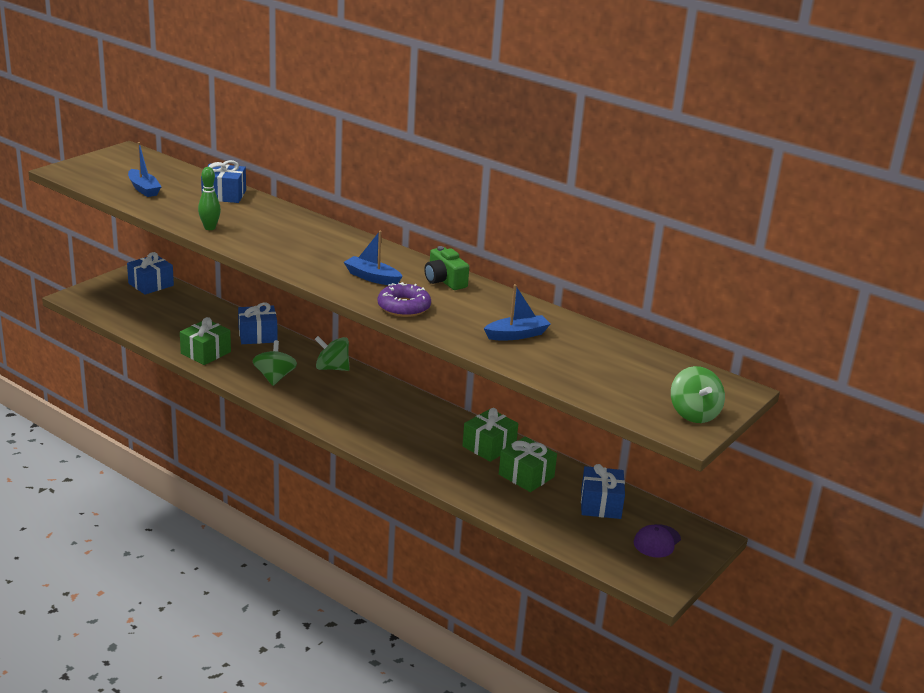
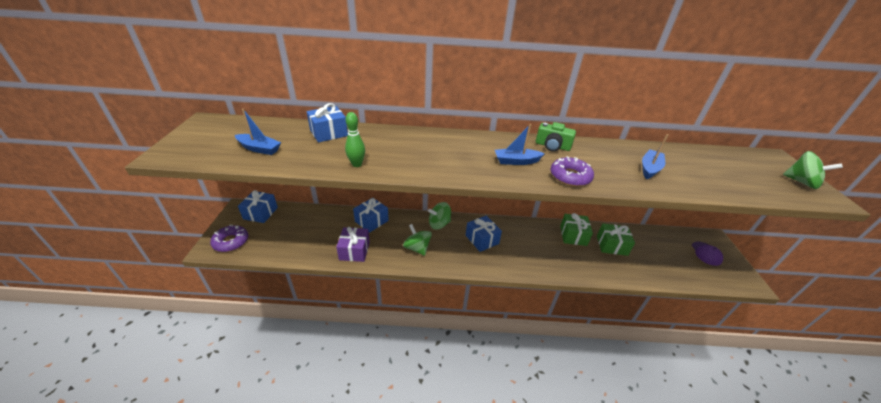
camera: 35 degrees left, 10 degrees up
green gift [180,317,231,365] -> purple gift [336,227,370,262]
blue gift [581,464,625,519] -> blue gift moved to [466,216,502,252]
none -> purple donut [210,225,248,252]

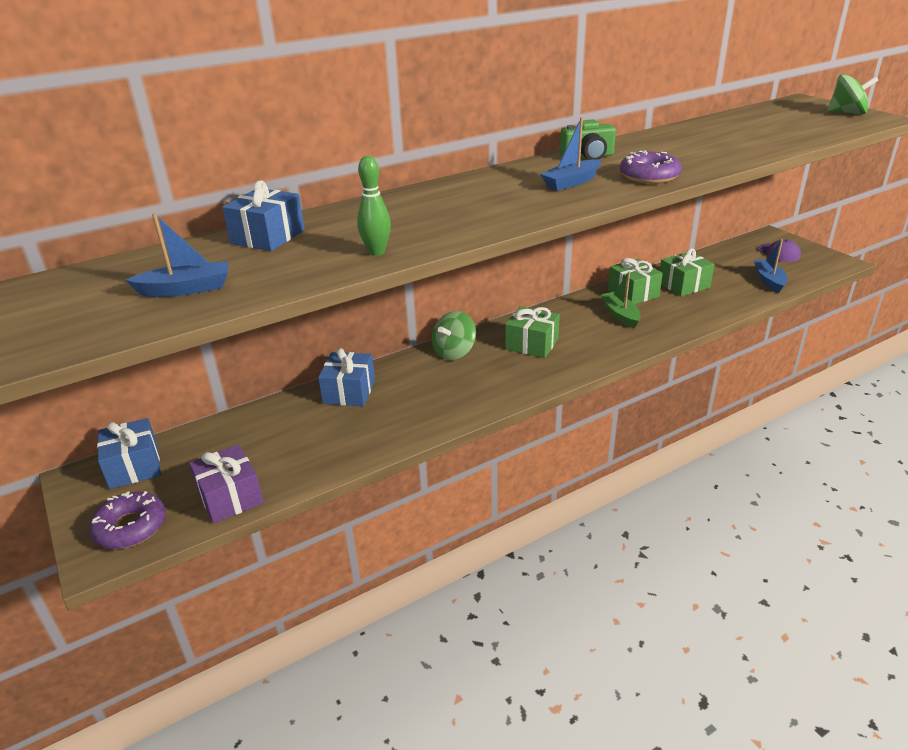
camera: 30 degrees left, 5 degrees down
purple gift [336,227,370,262] -> purple gift moved to [189,445,264,523]
green spinning top [403,224,432,256] -> none
blue gift [466,216,502,252] -> green gift [505,306,560,358]
blue boat [642,134,668,179] -> blue boat moved to [754,239,787,293]
none -> green boat [601,272,641,329]

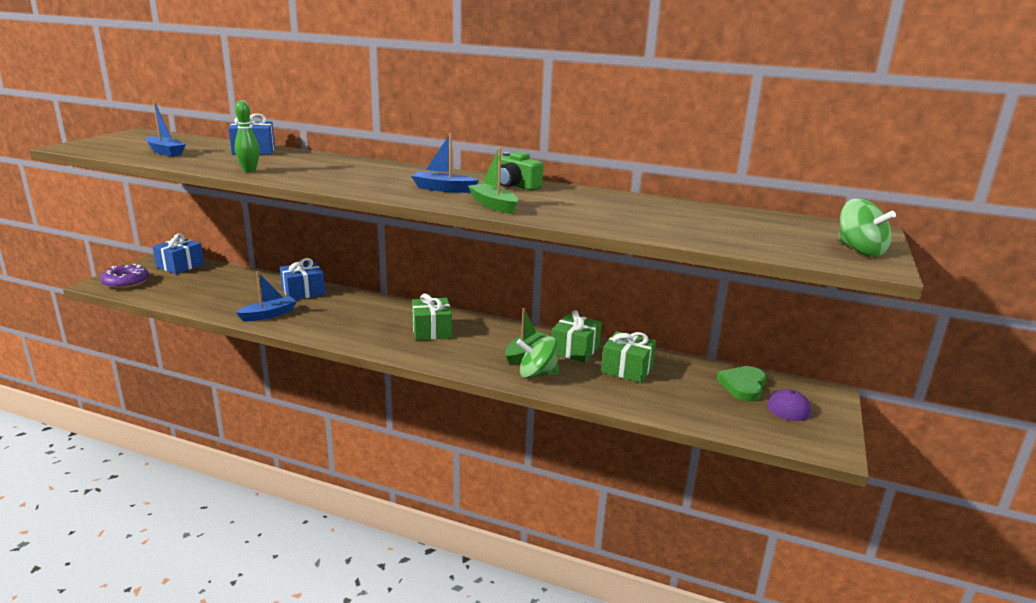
camera: 50 degrees right, 10 degrees down
purple gift [189,445,264,523] -> none
green spinning top [432,311,476,360] -> green spinning top moved to [517,336,559,378]
purple donut [620,151,682,184] -> green boat [468,147,518,214]
blue boat [754,239,787,293] -> blue boat moved to [236,271,297,321]
none -> green heart [716,366,766,401]

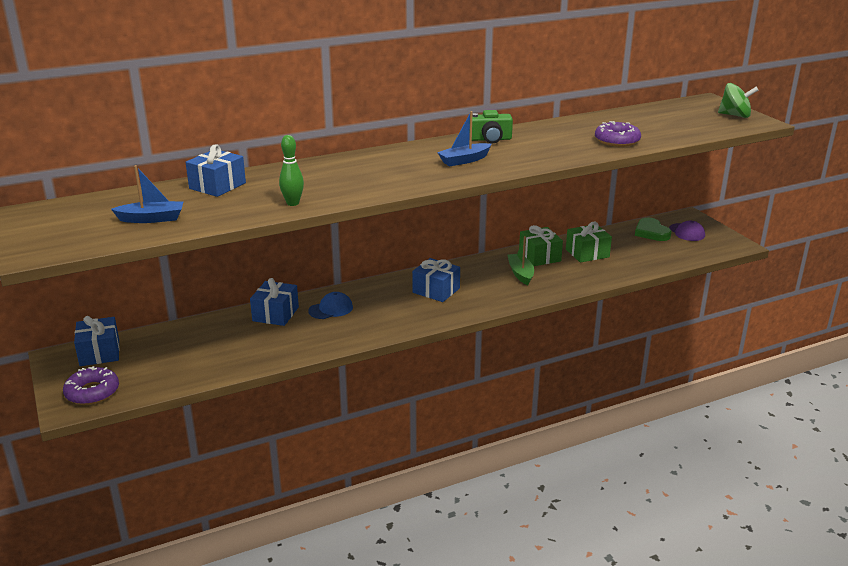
camera: 45 degrees left, 5 degrees up
blue boat [236,271,297,321] -> none
green gift [412,294,452,340] -> blue gift [412,258,460,302]
green boat [468,147,518,214] -> none
green spinning top [517,336,559,378] -> none
none -> blue cap [308,292,353,319]
none -> purple donut [595,121,641,147]

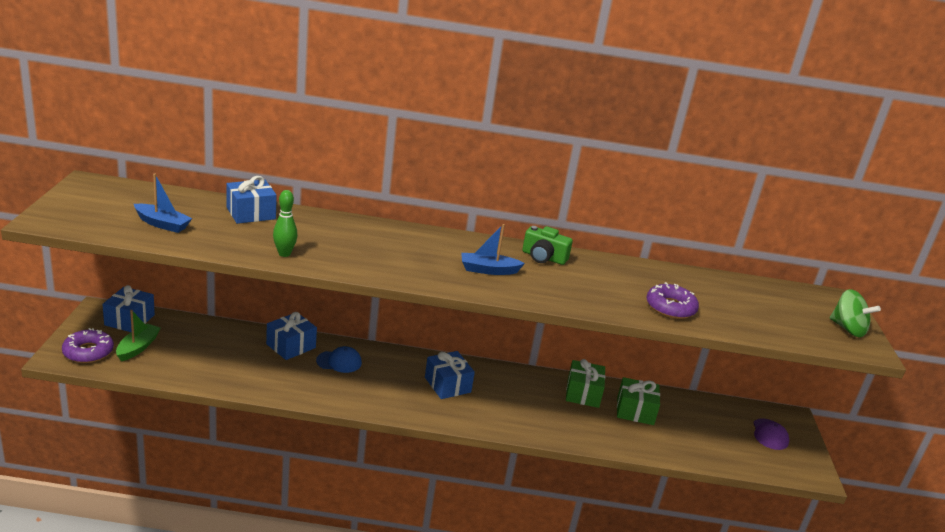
camera: 25 degrees right, 0 degrees up
green boat [507,236,534,285] -> green boat moved to [116,310,161,361]
green heart [635,218,671,241] -> none

